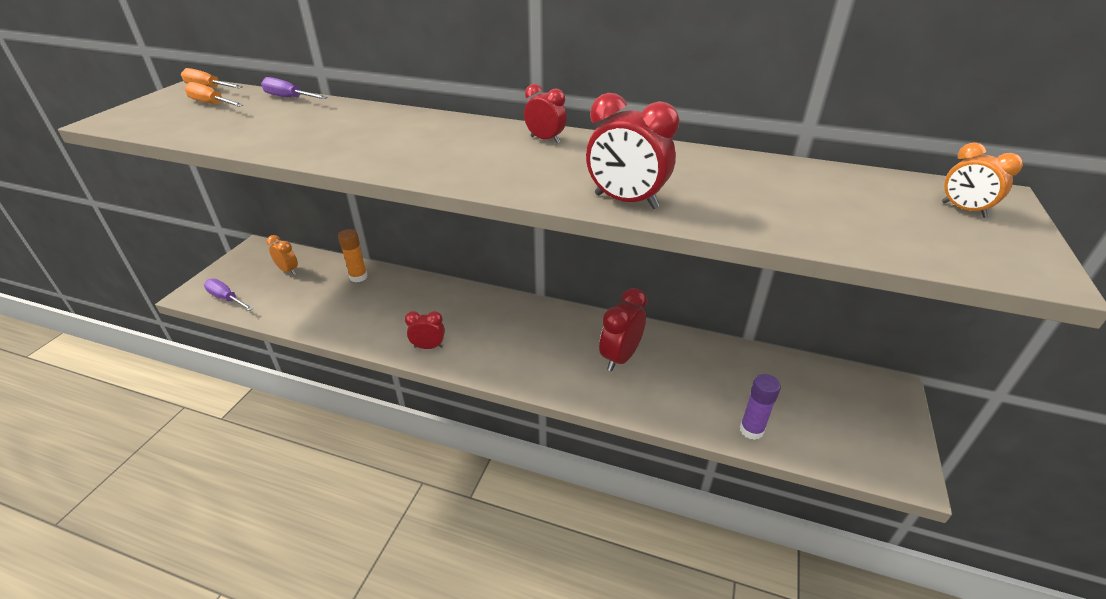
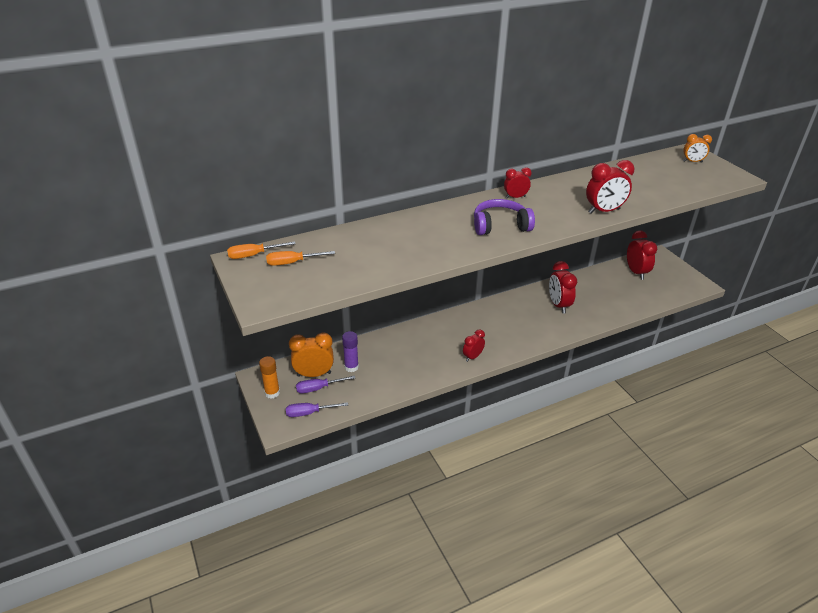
camera: 45 degrees left, 0 degrees up
purple screwdriver [261,77,328,99] -> purple screwdriver moved to [296,375,355,393]
orange clock [267,235,298,275] -> orange clock [289,332,334,377], size x1.62
orange glue stick [338,229,368,282] -> orange glue stick moved to [259,356,280,399]
purple glue stick [740,374,781,440] -> purple glue stick moved to [342,331,359,372]
none -> purple headphones [474,199,535,235]
none -> red clock [627,230,657,280]

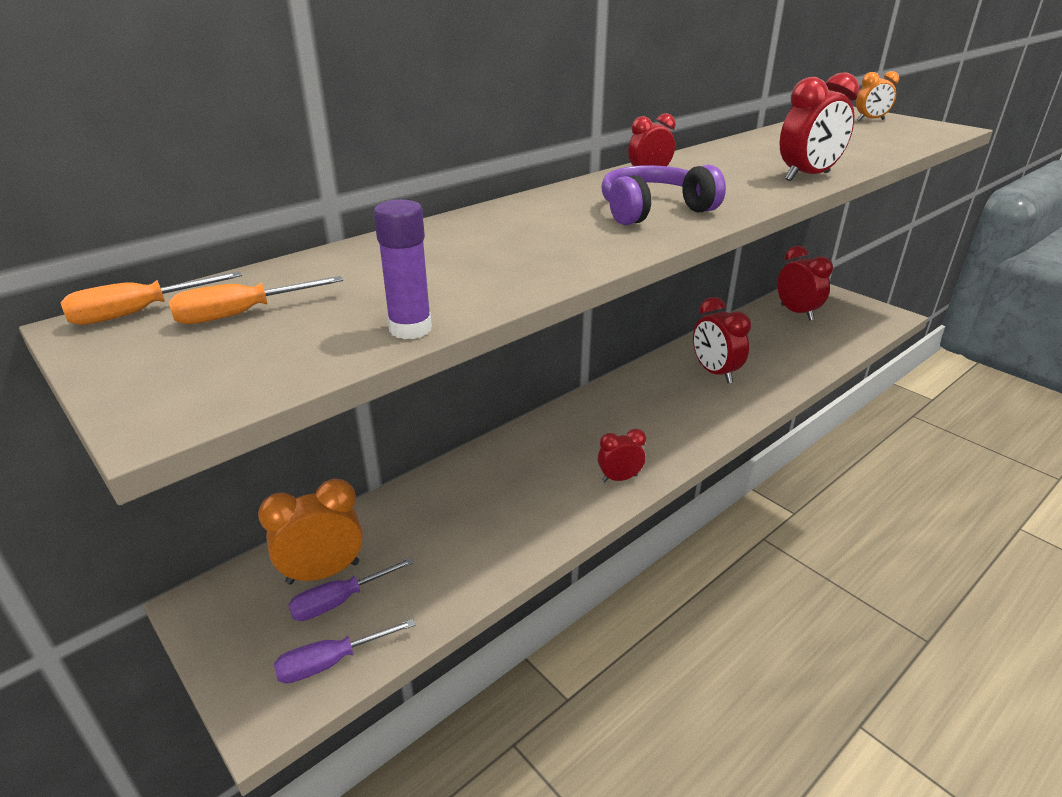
camera: 15 degrees left, 5 degrees down
orange glue stick [259,356,280,399] -> none
purple glue stick [342,331,359,372] -> purple glue stick moved to [374,199,432,339]
red clock [463,329,485,362] -> red clock turned 45 degrees clockwise [598,429,646,482]

